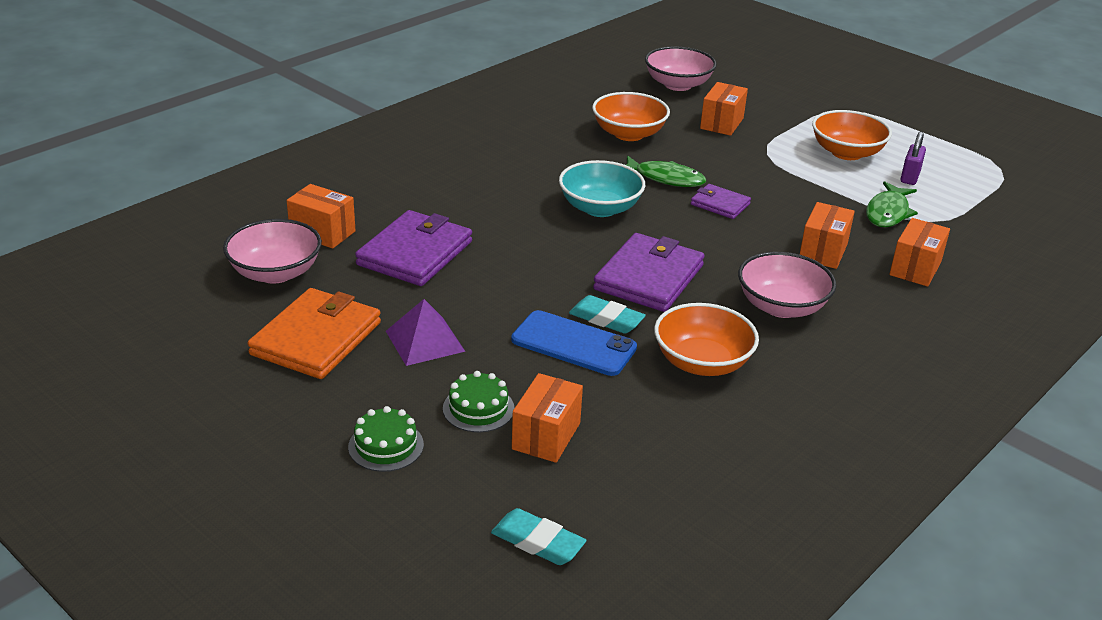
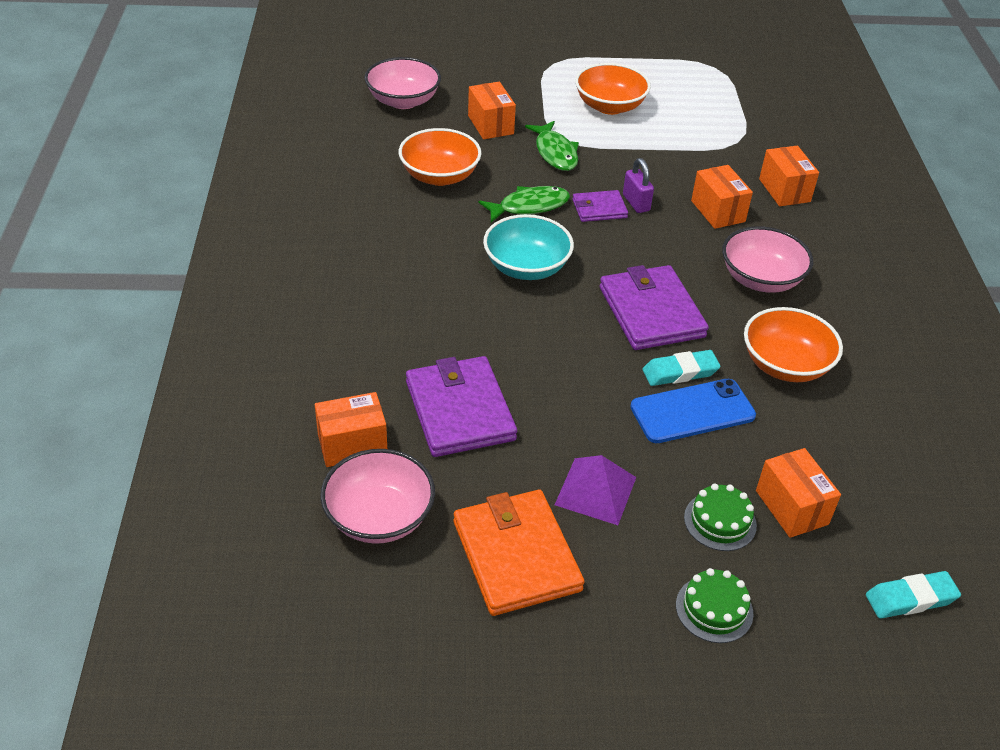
camera: 45 degrees left, 10 degrees up
green fish [866,181,918,227] -> green fish moved to [525,121,579,171]
purple padlock [901,131,926,185] -> purple padlock moved to [623,158,654,213]

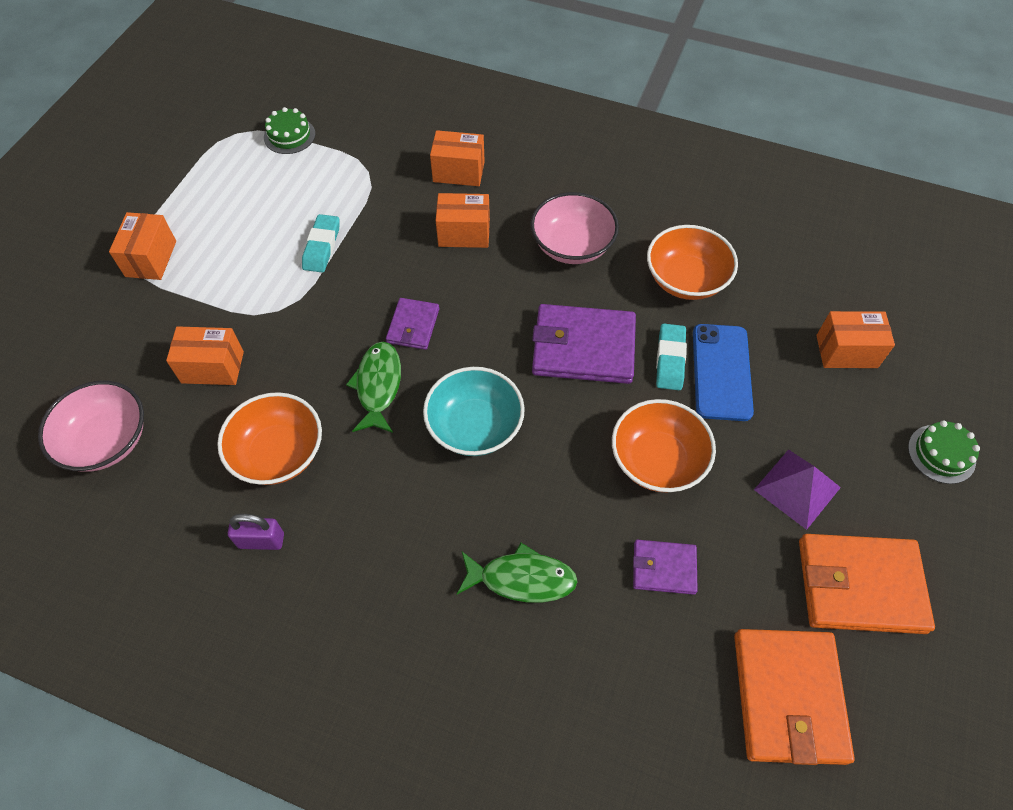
camera: 65 degrees left, 15 degrees up
orange box [315,392,387,467] -> orange box moved to [109,212,176,280]
pink bowl [320,449,435,544] -> orange wallet [734,629,855,765]
purple wallet [406,356,517,457] -> purple wallet [633,540,698,595], size x0.54
green fish [525,121,579,171] -> green fish moved to [457,543,578,603]
orange bowl [575,63,651,115] -> orange bowl moved to [612,399,716,492]
purple padlock [623,158,654,213] -> purple padlock moved to [228,514,284,550]
green cake [684,484,757,551] -> green cake moved to [264,107,315,154]
turquoise eraser [866,571,961,619] -> turquoise eraser moved to [302,214,340,273]

